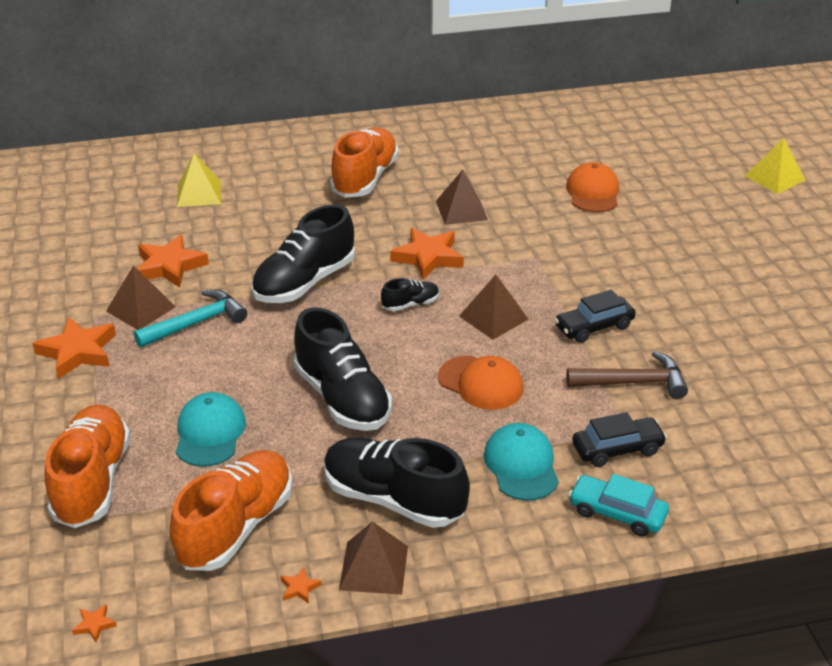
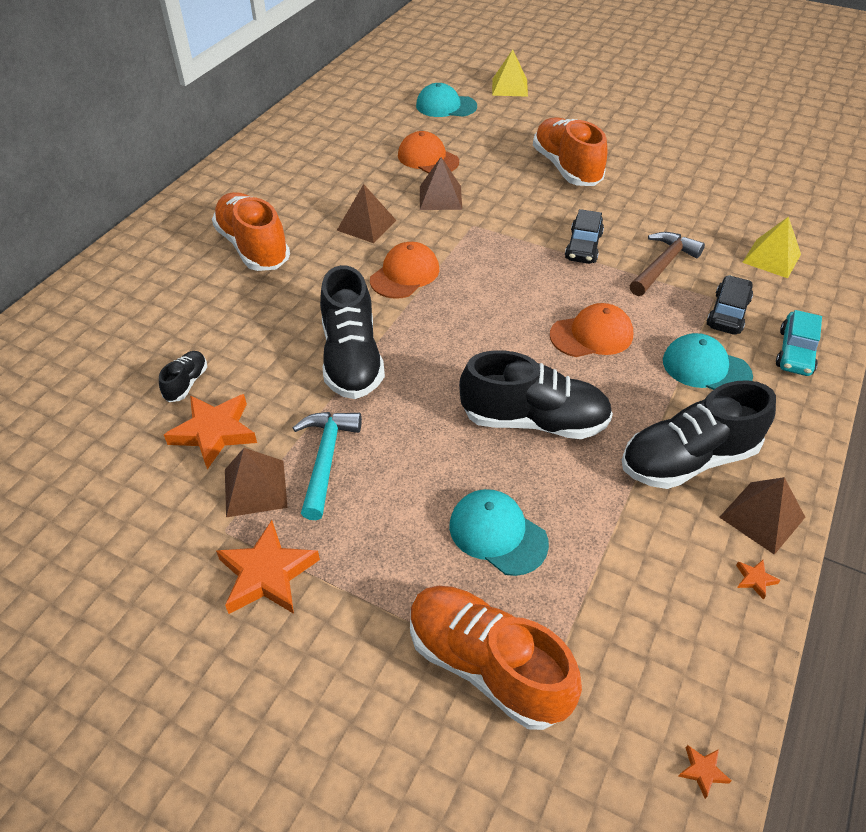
camera: 50 degrees left, 10 degrees up
orange shoe [170,450,292,571] -> orange shoe moved to [533,117,607,186]
yellow pyramid [177,154,221,207] -> yellow pyramid moved to [742,216,801,278]
black shoe [381,278,439,311] -> black shoe moved to [159,351,207,402]
orange star [390,228,464,280] -> orange cap [370,242,439,299]
brown pyramid [459,275,529,340] -> brown pyramid moved to [420,157,462,210]
turquoise car [568,474,669,536] -> turquoise car turned 45 degrees counterclockwise [776,310,822,376]
none -> turquoise cap [416,83,477,117]

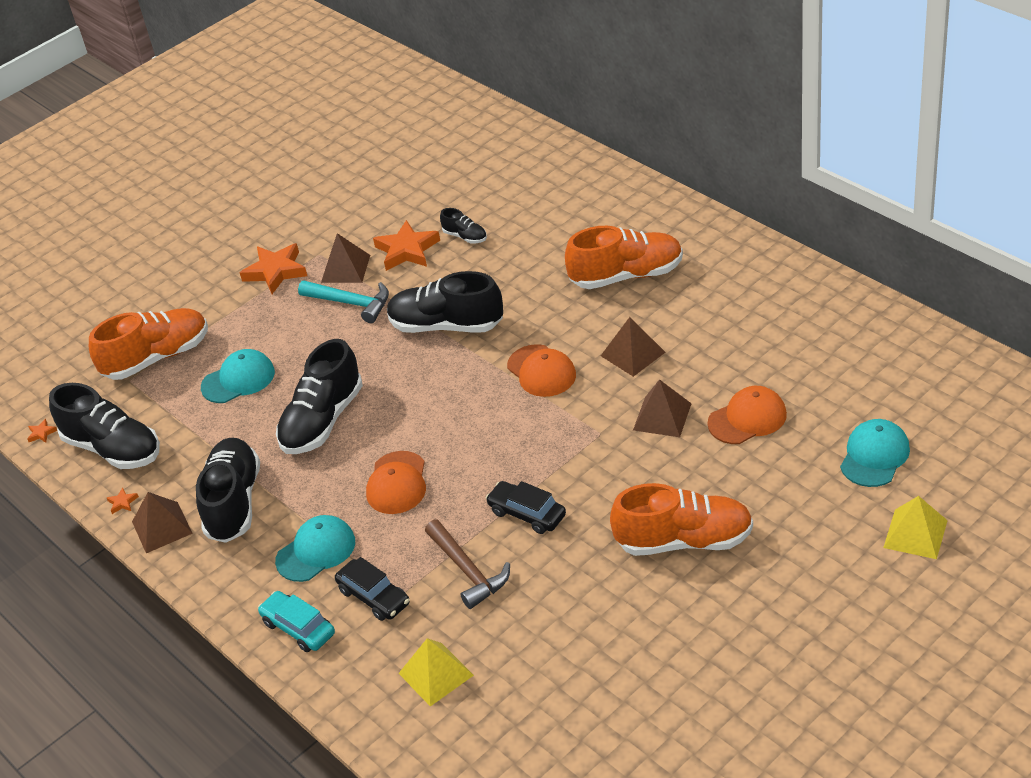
camera: 115 degrees right, 5 degrees down
none -> black shoe [49,383,160,469]

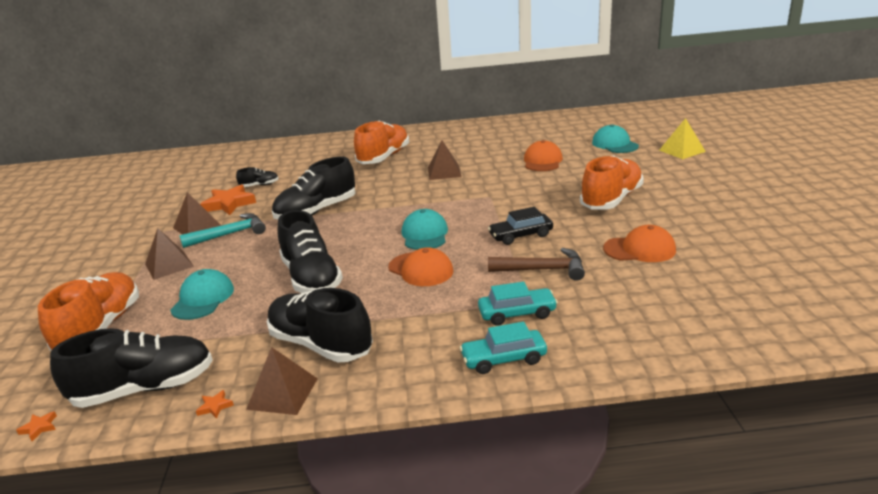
camera: 55 degrees left, 15 degrees down
orange star [240,243,307,294] -> none
turquoise cap [275,515,355,582] -> turquoise cap moved to [402,209,448,250]
black car [335,557,410,621] -> turquoise car [478,282,558,326]
yellow pyramid [399,638,474,706] -> none
orange cap [507,344,576,397] -> orange cap moved to [603,225,676,262]
brown pyramid [633,379,692,437] -> brown pyramid moved to [145,228,194,280]

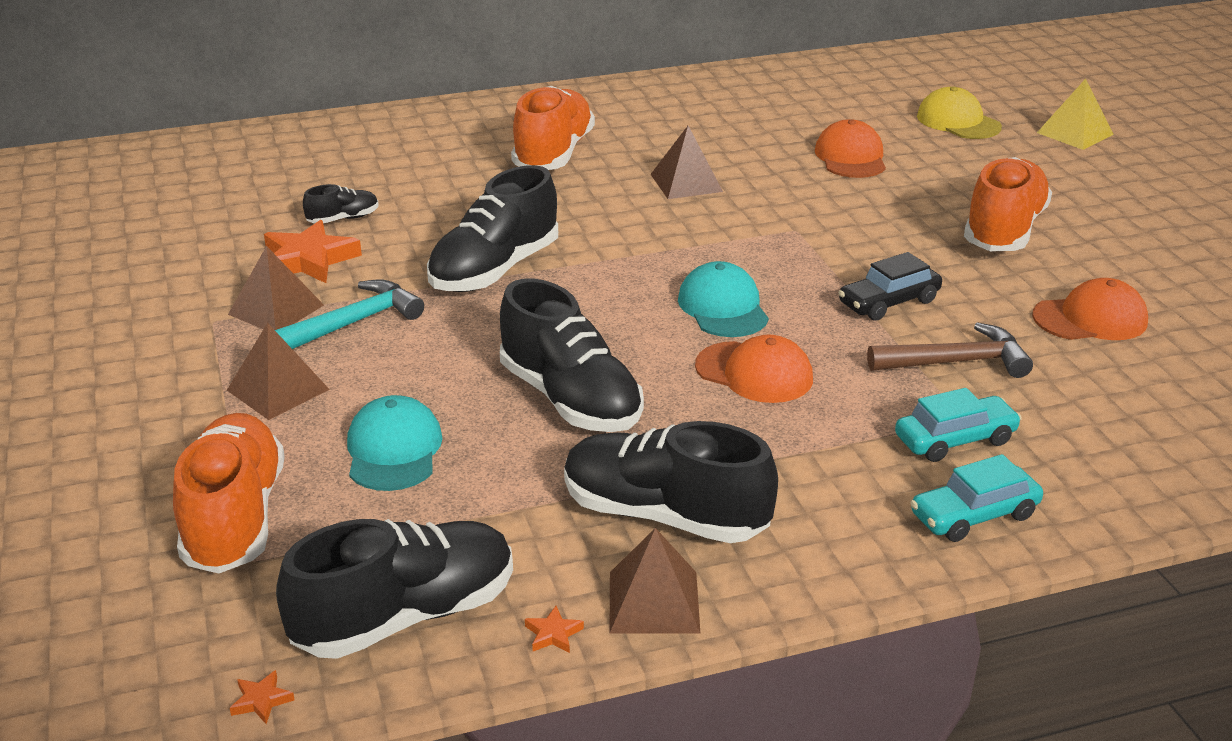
camera: 15 degrees left, 5 degrees up
turquoise cap [592,124,639,153] -> yellow cap [917,87,1002,139]

